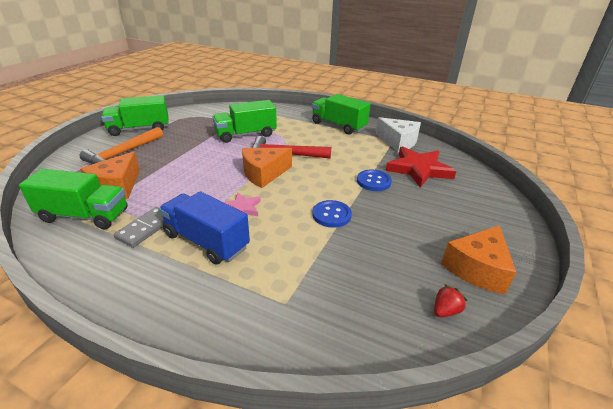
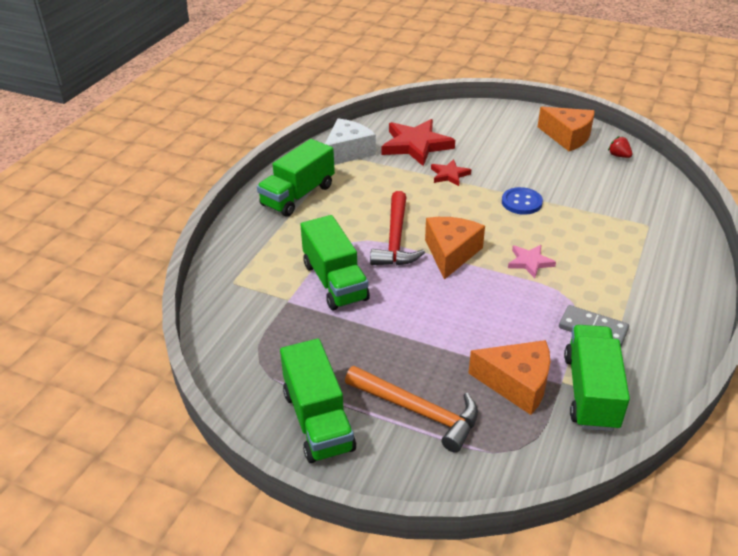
camera: 90 degrees left, 5 degrees up
blue truck [159,191,250,265] -> none
orange cheese [242,148,292,188] -> orange cheese turned 135 degrees counterclockwise [425,217,485,280]
blue button [357,170,392,191] -> red star [431,159,471,186]

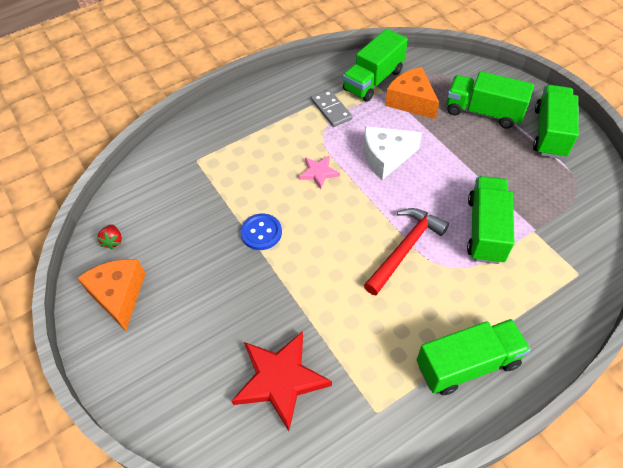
camera: 145 degrees left, 15 degrees up
white cheese [325,118,376,165] -> white cheese moved to [364,126,422,180]
orange hammer [345,366,478,453] -> green truck [447,71,534,129]
orange cheese [425,217,485,280] -> none
red star [431,159,471,186] -> none

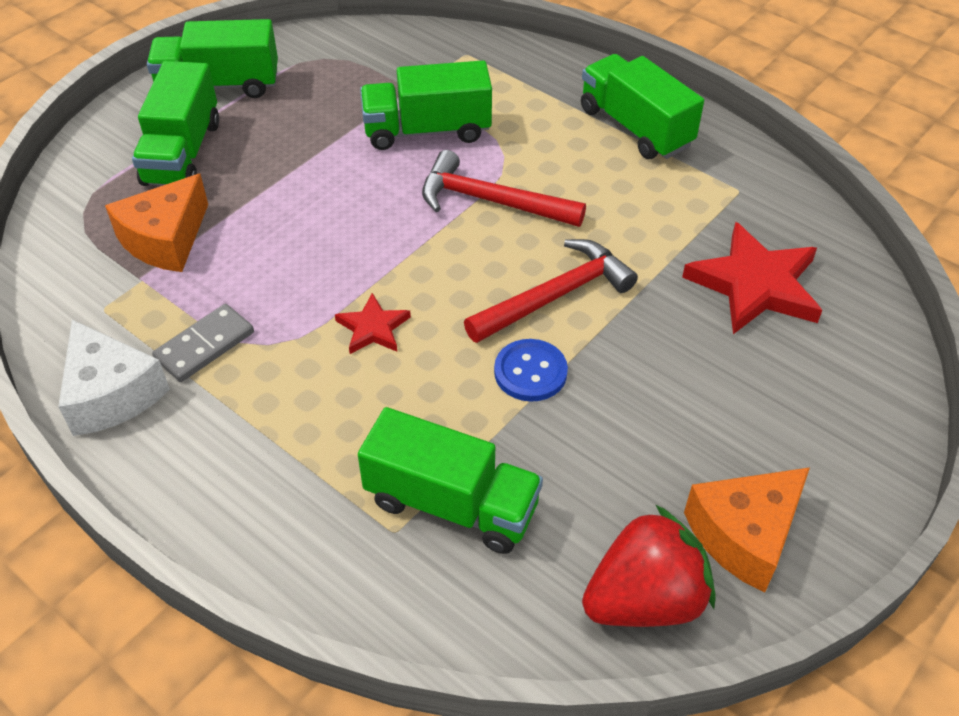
camera: 110 degrees left, 5 degrees down
red strawberry [97,224,122,250] -> red strawberry [582,505,715,627], size x2.33
pink star [299,155,340,189] -> red star [335,293,411,354]
green truck [343,29,408,102] -> green truck moved to [358,407,543,554]
white cheese [364,126,422,180] -> white cheese moved to [58,320,170,436]
none -> red hammer [464,239,638,343]

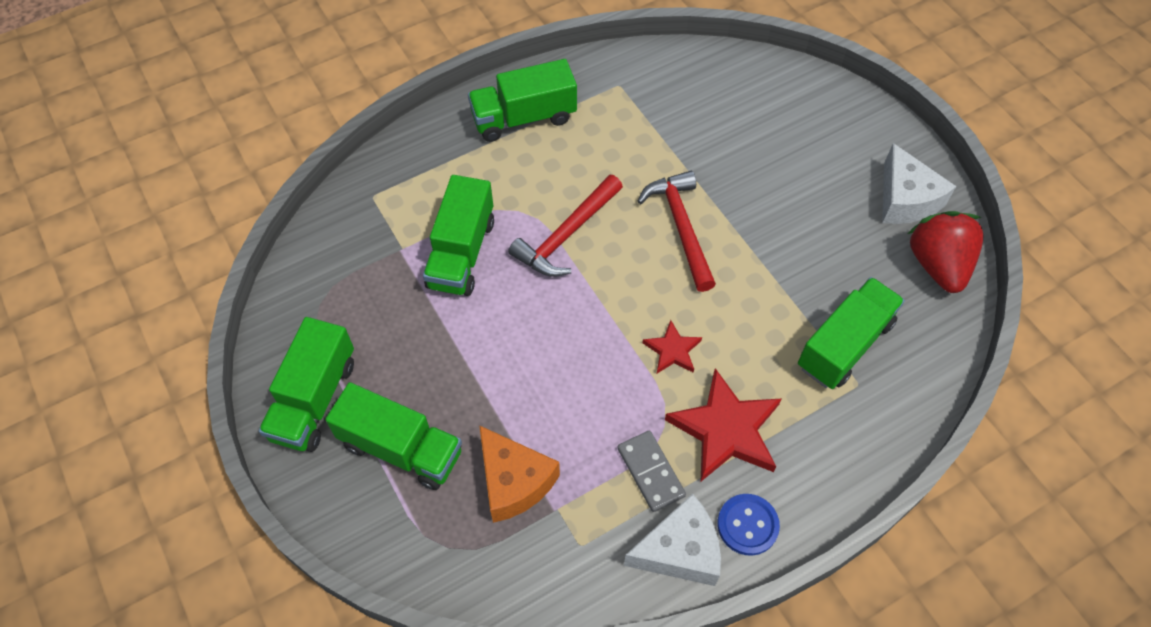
camera: 70 degrees left, 10 degrees up
blue button [494,339,568,402] -> blue button moved to [717,494,780,556]
red star [682,222,822,334] -> red star moved to [665,368,781,481]
orange cheese [684,467,810,592] -> white cheese [882,143,956,224]

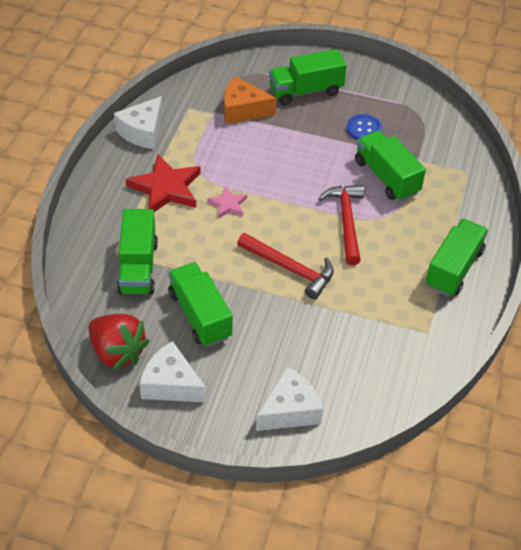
camera: 135 degrees right, 10 degrees down
green truck [259,317,354,452] -> green truck moved to [168,262,233,347]
grey domino [617,431,686,512] -> none
red star [643,320,702,373] -> pink star [207,186,247,219]
blue button [717,494,780,556] -> blue button moved to [347,114,382,140]
none -> white cheese [256,367,323,431]

